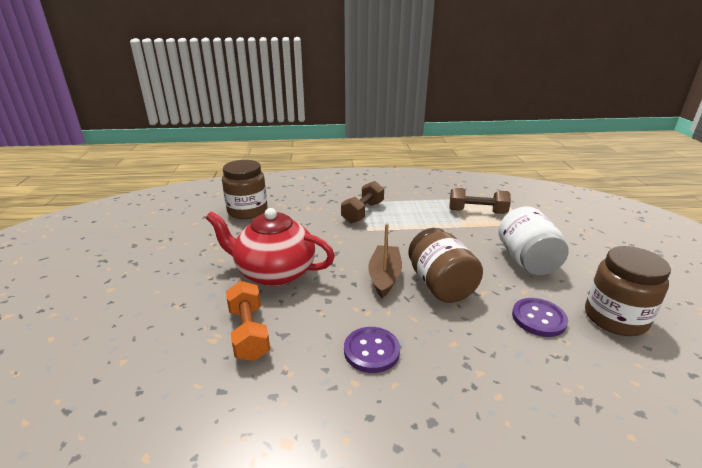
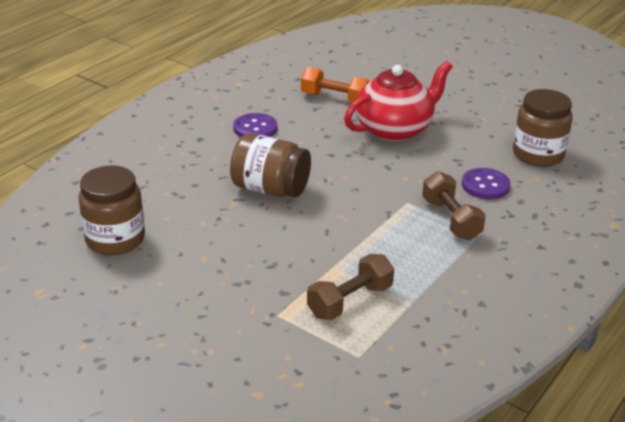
camera: 130 degrees right, 5 degrees up
brown boat [368,223,402,298] -> none
white jar [498,207,569,275] -> none
purple button [512,298,568,337] -> purple button moved to [462,168,511,199]

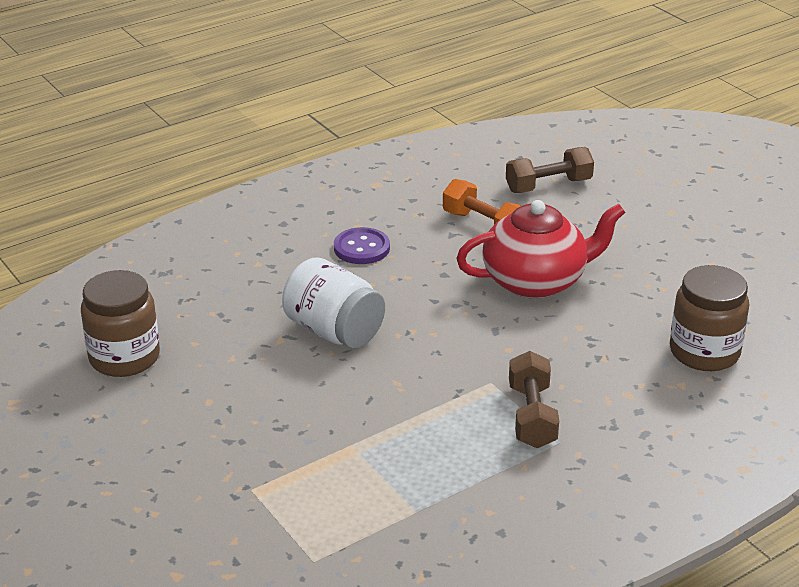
camera: 20 degrees right, 0 degrees up
brown jar [230,133,311,197] -> white jar [282,258,385,348]
brown dumbbell [307,254,394,320] -> brown dumbbell moved to [506,147,594,193]
purple button [462,168,511,199] -> none

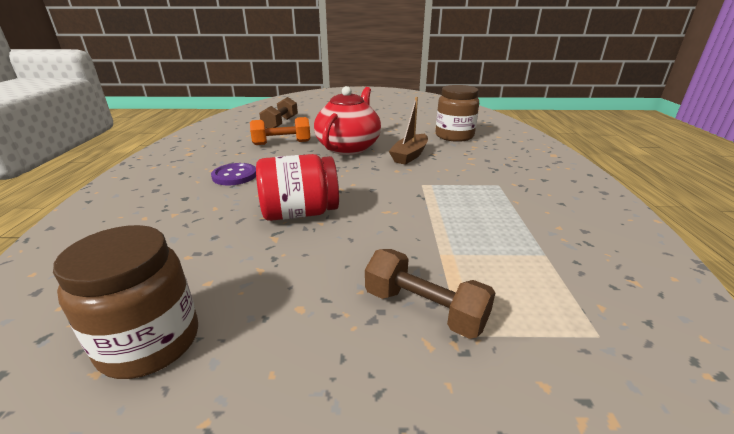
camera: 55 degrees left, 5 degrees down
white jar [282,258,385,348] -> red jar [256,154,339,221]
brown dumbbell [509,351,559,448] -> brown dumbbell moved to [365,249,496,339]
none -> brown boat [389,97,428,165]

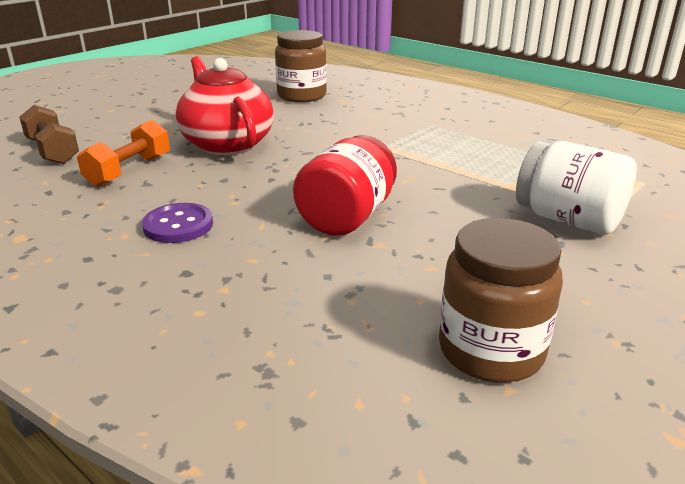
camera: 50 degrees left, 0 degrees up
brown dumbbell [365,249,496,339] -> white jar [516,141,637,234]
brown boat [389,97,428,165] -> none

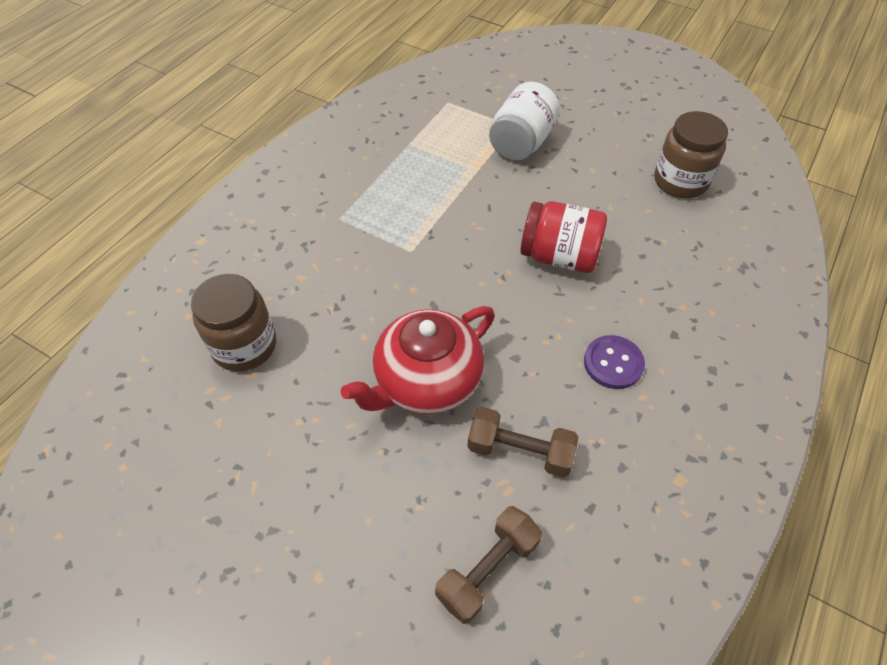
camera: 100 degrees left, 25 degrees up
orange dumbbell [77,120,170,187] -> brown dumbbell [467,407,578,477]

